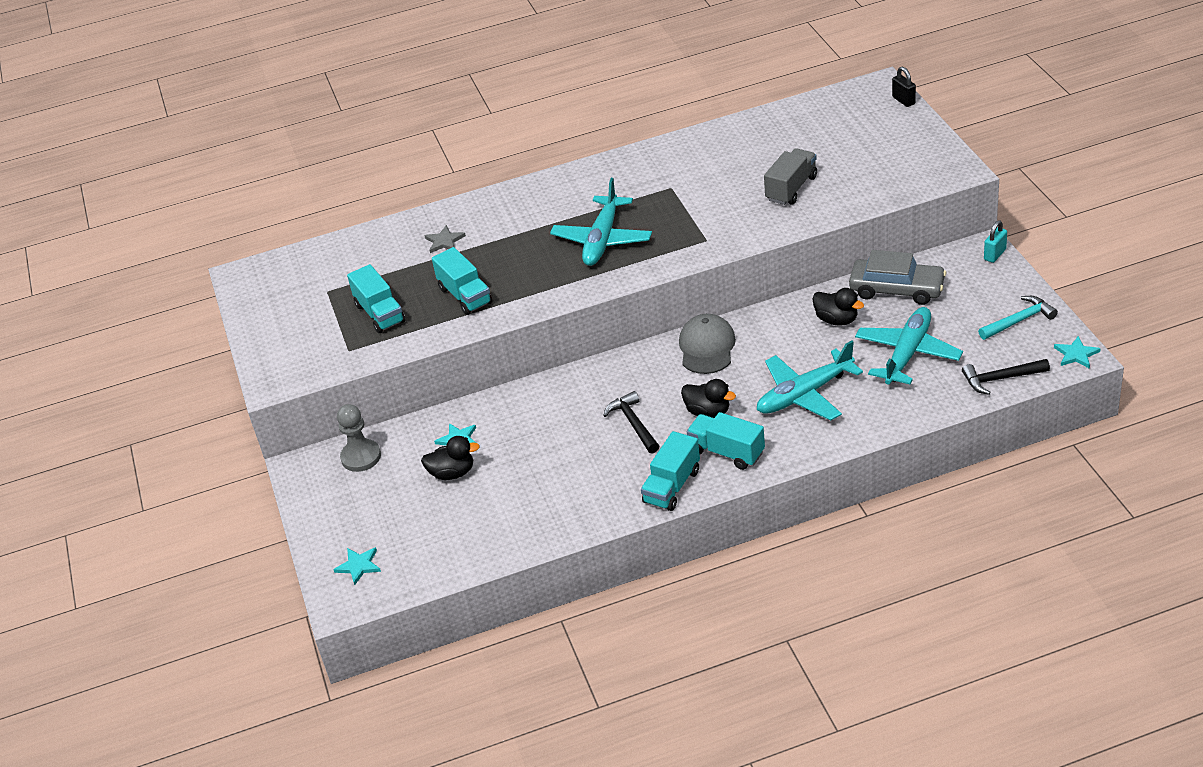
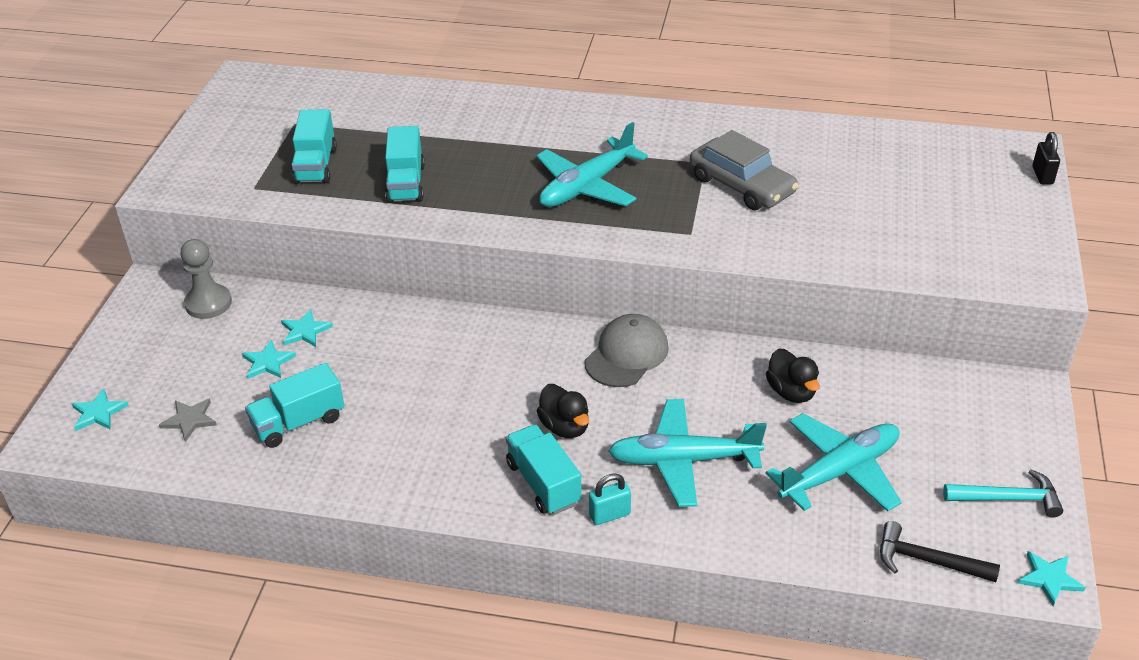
camera: 25 degrees right, 0 degrees up
black duck [421,436,480,480] -> turquoise star [242,340,296,379]
grey star [424,225,466,253] -> grey star moved to [159,398,217,442]
black hammer [603,391,659,454] -> none
turquoise truck [641,431,700,511] -> turquoise truck moved to [245,363,345,448]
grey truck [764,148,817,205] -> none
grey car [849,250,946,305] -> grey car moved to [690,130,798,210]
turquoise padlock [984,220,1007,263] -> turquoise padlock moved to [589,473,631,525]

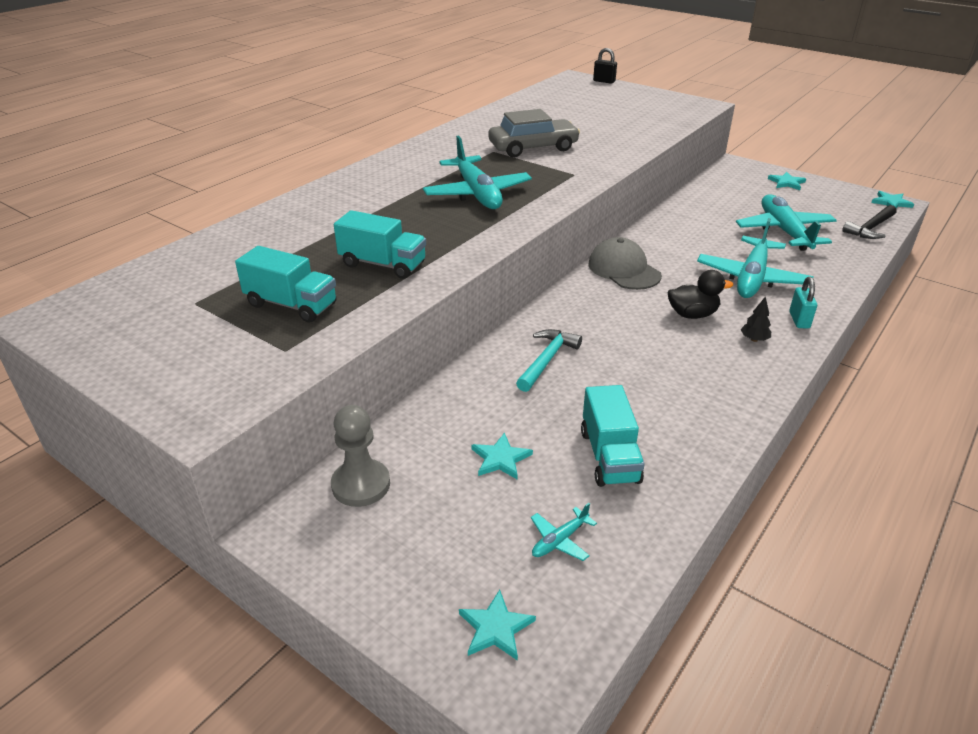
camera: 65 degrees left, 5 degrees down
grey star [159,398,217,442] -> turquoise plane [531,503,597,561]
turquoise star [281,309,333,347] -> turquoise star moved to [768,172,806,190]
turquoise truck [506,424,582,515] -> black tree [740,296,771,342]
black duck [766,348,820,403] -> none
turquoise hammer [943,469,1063,518] -> turquoise hammer moved to [516,329,582,392]

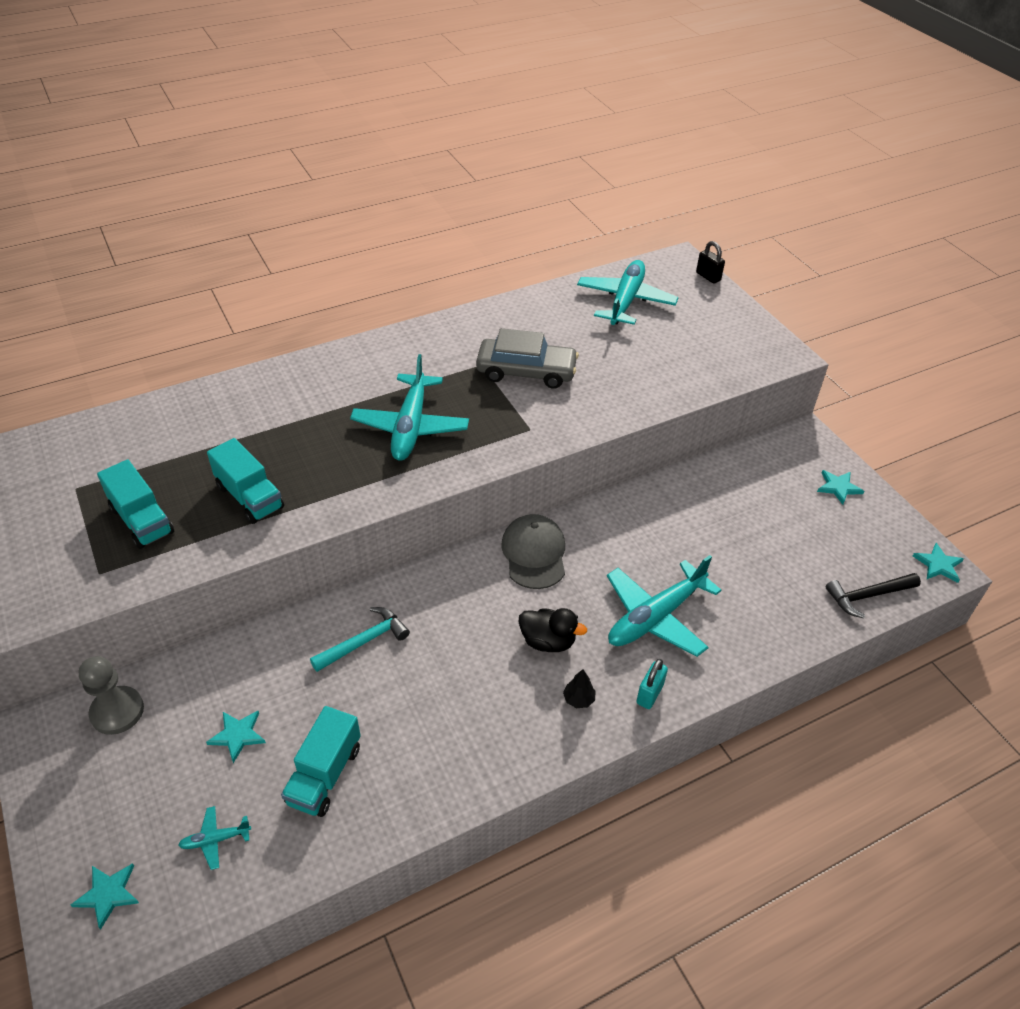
camera: 25 degrees right, 10 degrees up
turquoise plane [736,194,837,251] -> turquoise plane moved to [577,260,679,325]

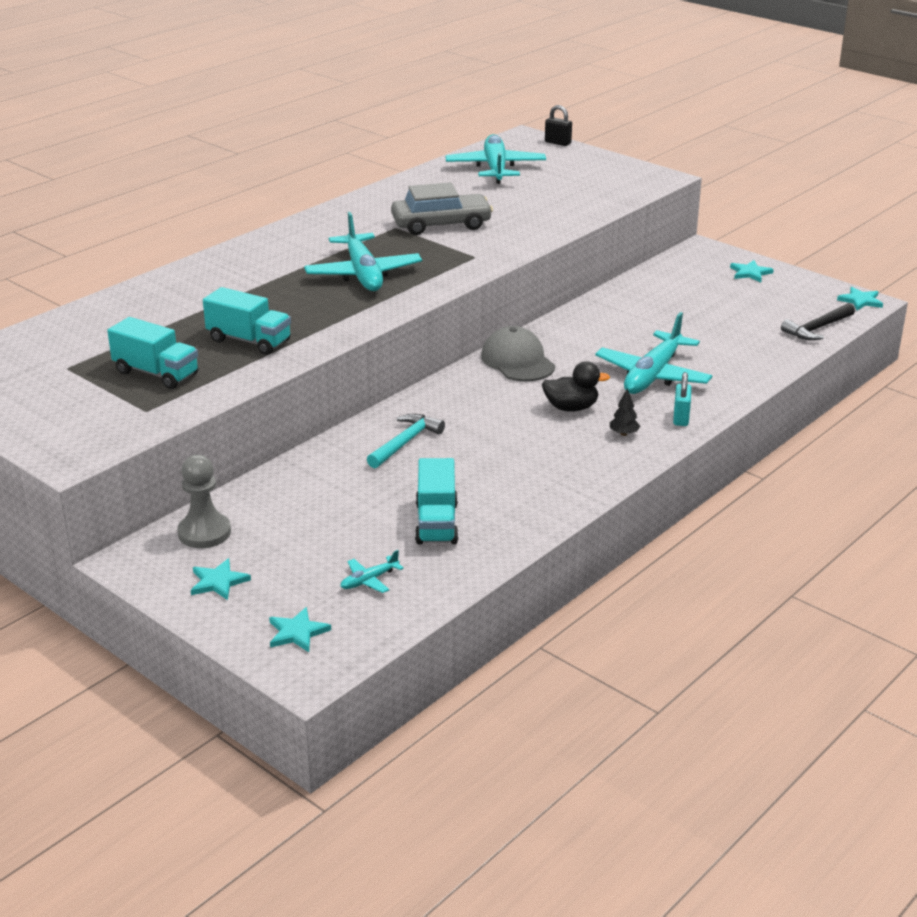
camera: 20 degrees left, 15 degrees down
turquoise star [206,711,266,763] -> turquoise star moved to [191,559,251,600]

